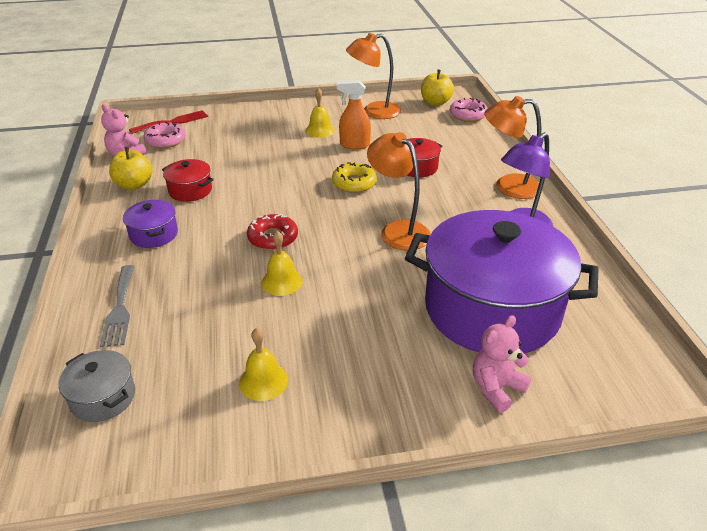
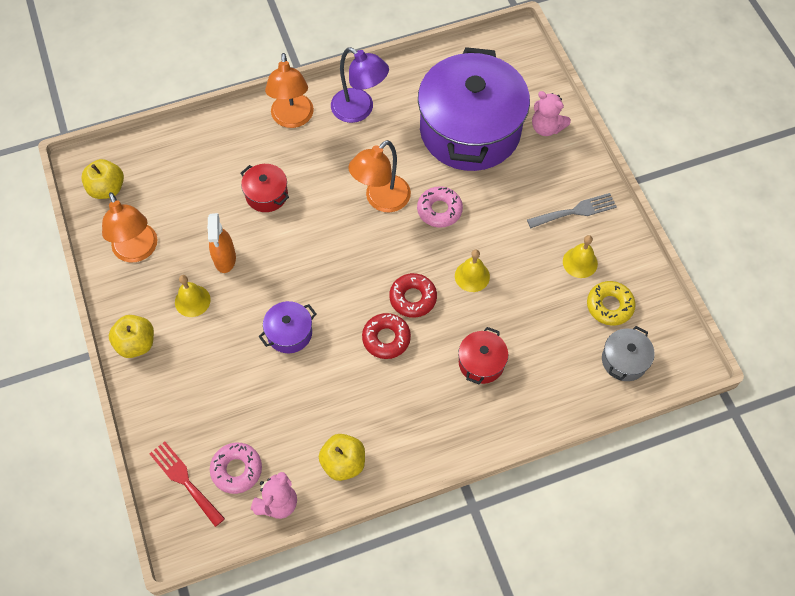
camera: 100 degrees left, 25 degrees up
grey fork [100,265,135,347] -> grey fork moved to [527,193,617,228]
purple pot [123,200,178,248] -> purple pot moved to [258,301,316,353]
red pot [162,159,214,202] -> red pot moved to [458,327,508,384]
yellow donut [332,162,377,193] -> yellow donut moved to [587,281,636,326]
pink donut [450,98,488,122] -> pink donut moved to [417,186,463,228]
none -> yellow apple [109,315,154,358]
none -> red donut [362,313,411,359]

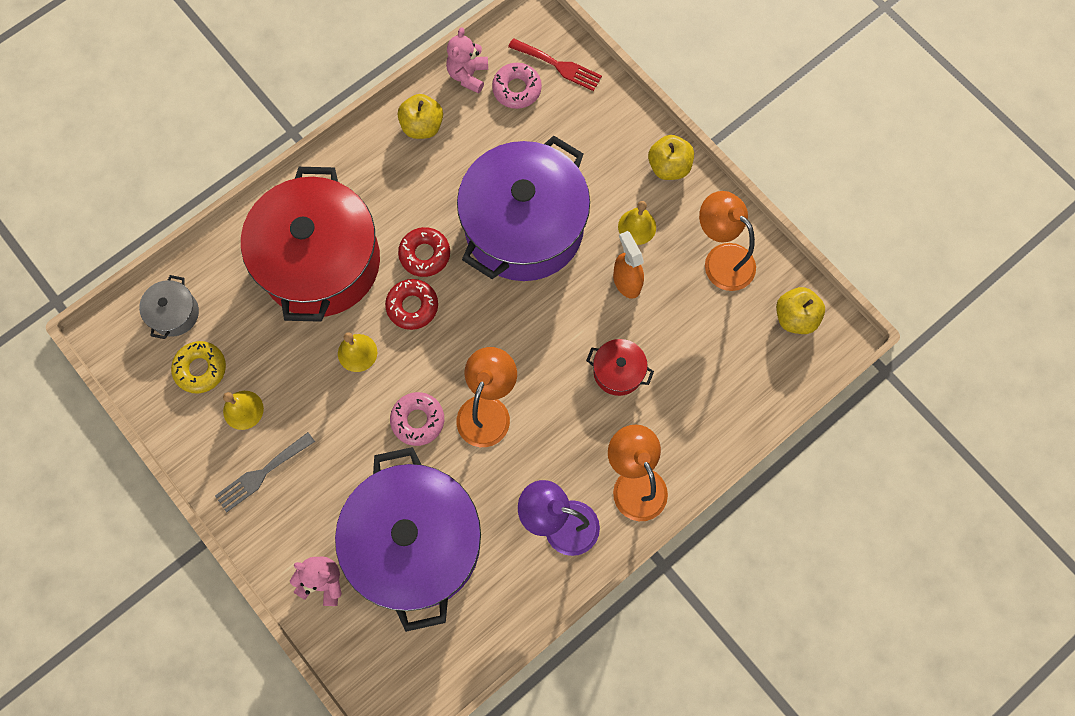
camera: 160 degrees right, 10 degrees up
purple pot [258,301,316,353] -> purple pot [457,135,590,281], size x2.46
red pot [458,327,508,384] -> red pot [241,167,380,322], size x2.46

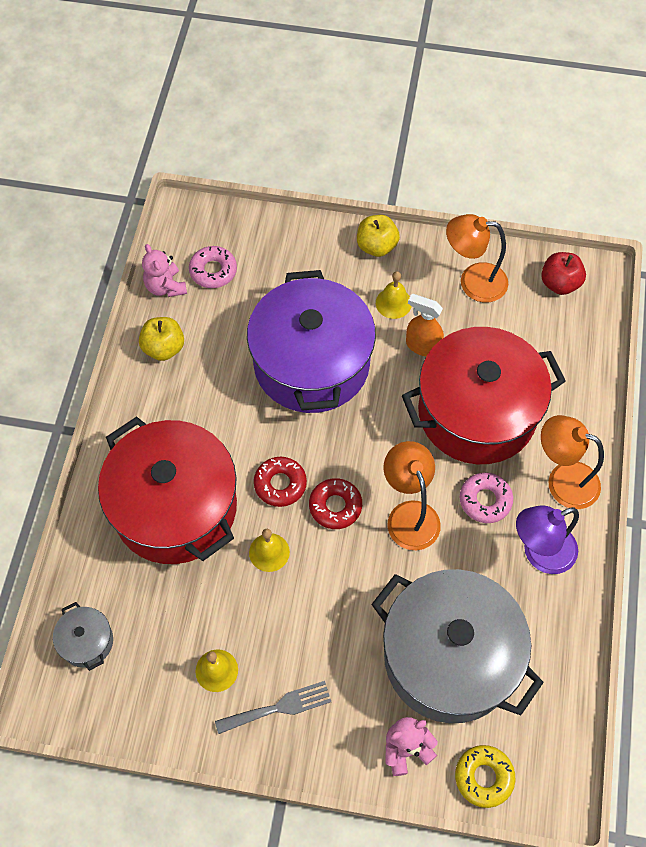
camera: 40 degrees left, 10 degrees down
yellow donut [171,341,226,394] -> yellow donut moved to [455,745,515,808]
grey fork [215,432,315,512] -> grey fork turned 120 degrees counterclockwise [215,681,331,734]
purple pot [335,447,481,632] -> grey pot [371,569,544,723]
pink donut [390,392,444,446] -> pink donut moved to [460,473,513,523]
red donut [398,227,450,277] -> red donut moved to [309,478,362,529]
red fork [508,38,602,91] -> none
red pot [586,339,654,396] -> red pot [402,327,566,464], size x2.46
yellow apple [776,287,825,334] -> red apple [541,252,586,295]

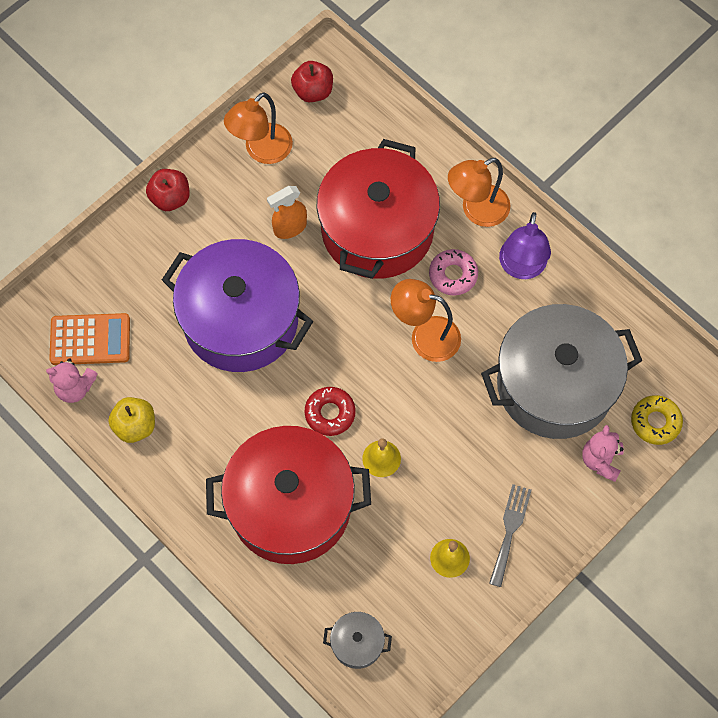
camera: 55 degrees left, 5 degrees up
pink donut [189,246,237,288] -> orange calculator [49,313,130,365]
red donut [309,478,362,529] -> none
yellow apple [357,215,400,257] -> red apple [146,169,190,211]
yellow bell [376,271,412,319] -> none

